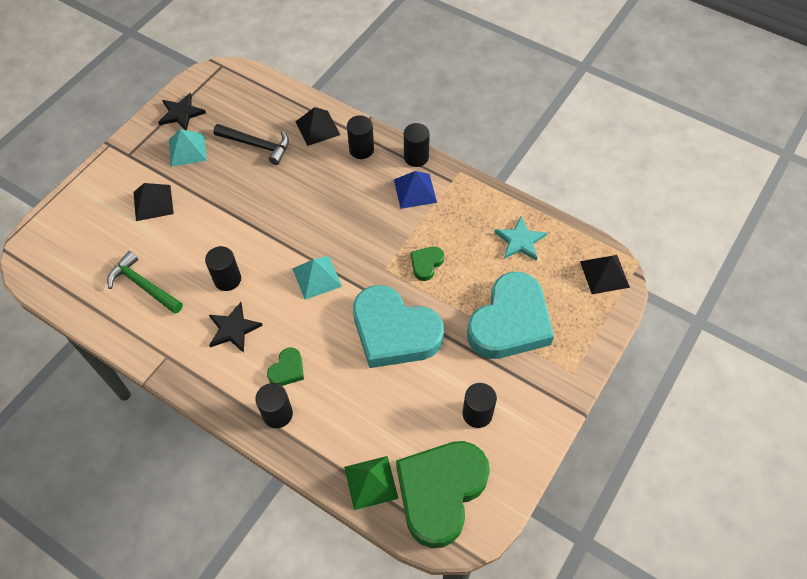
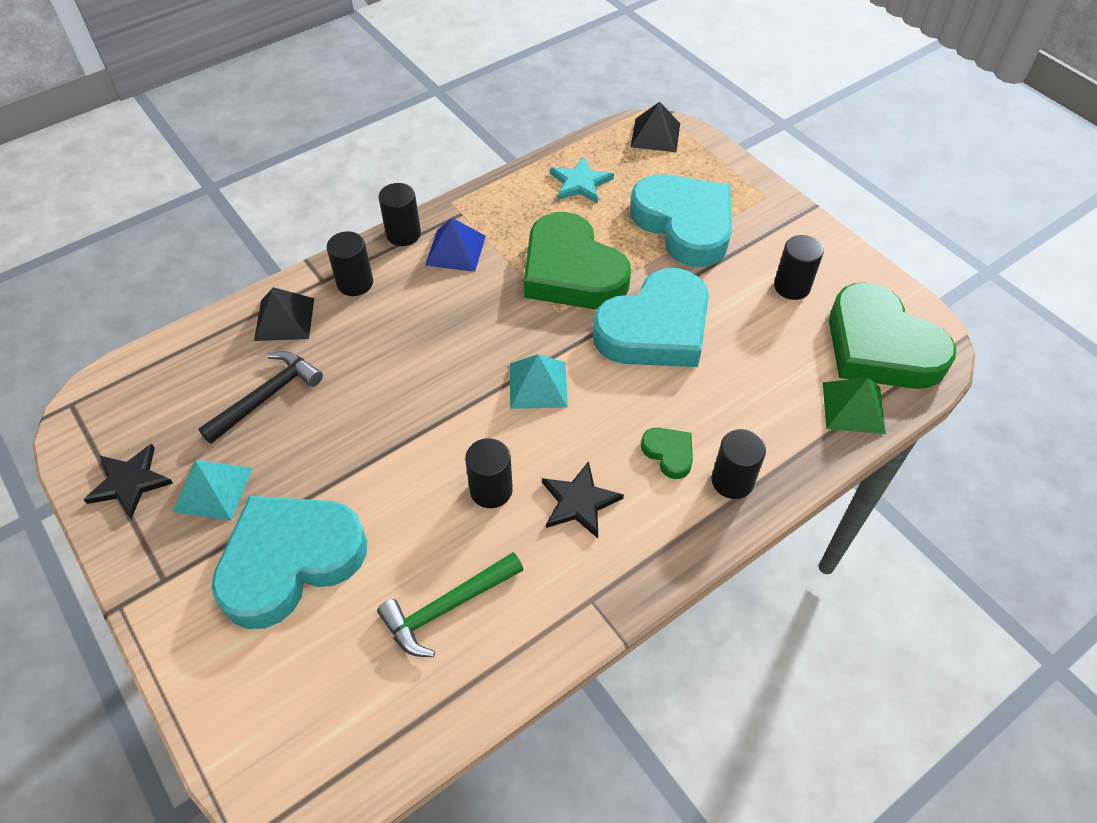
camera: 70 degrees left, 5 degrees down
black pyramid [133,183,174,221] -> turquoise heart [211,496,367,629]
green heart [411,246,444,281] -> green heart [524,212,631,309], size x2.37

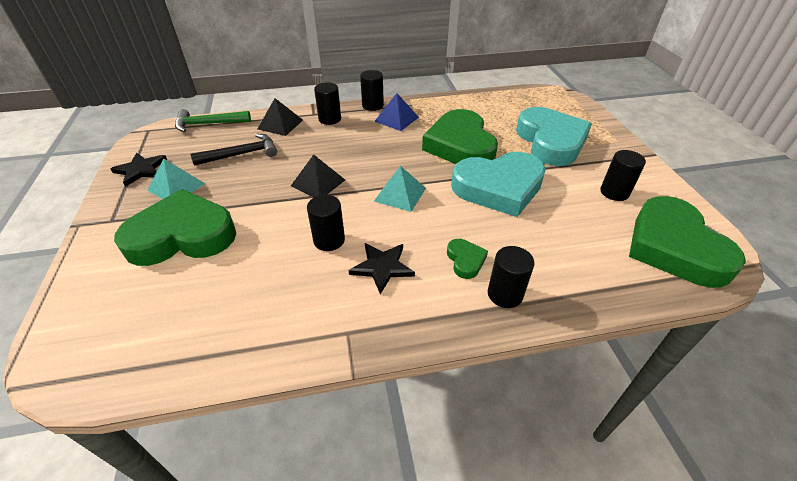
camera: 25 degrees right, 10 degrees down
turquoise heart [211,496,367,629] -> green heart [114,189,236,266]
green hammer [377,552,524,657] -> green hammer moved to [175,109,251,132]
turquoise star [550,157,614,204] -> none
black pyramid [631,102,680,152] -> black pyramid moved to [291,155,345,197]
green pyramid [823,378,886,434] -> none

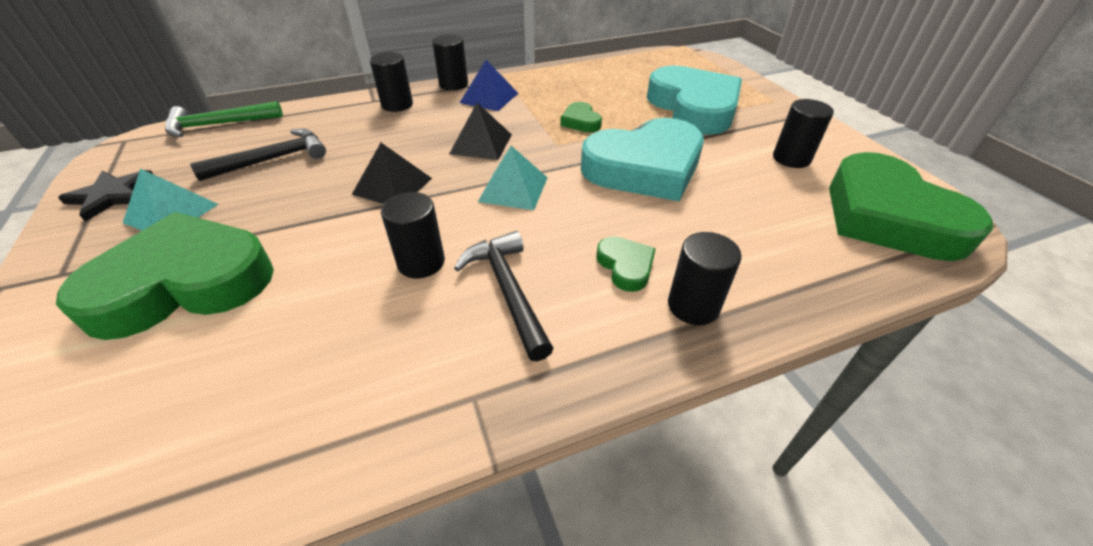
camera: 10 degrees left, 0 degrees up
black pyramid [258,98,303,136] -> black pyramid moved to [449,103,512,160]
black star [348,243,415,294] -> black hammer [454,231,554,361]
green heart [422,109,498,164] -> green heart [560,102,602,132], size x0.42

